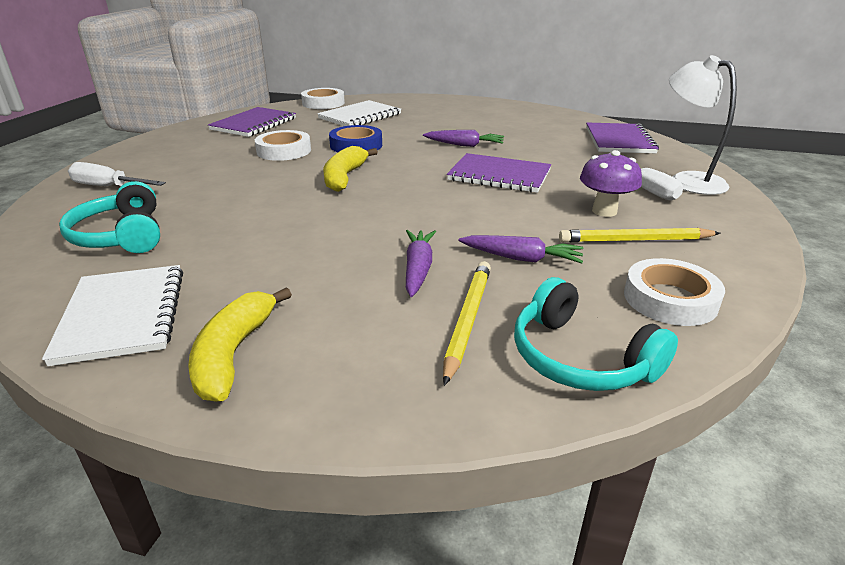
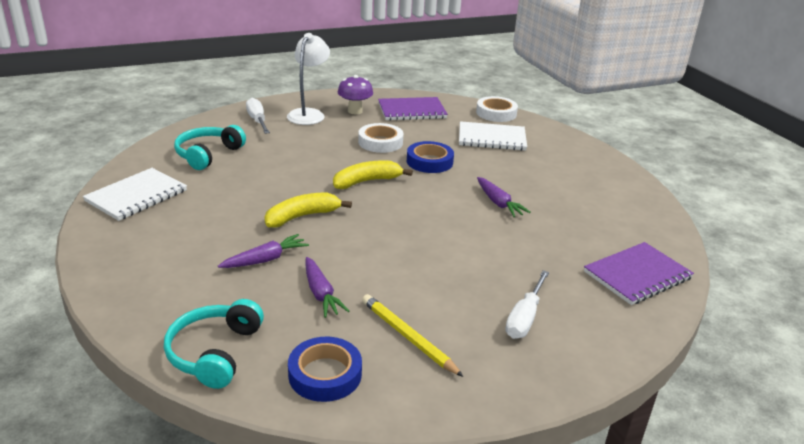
camera: 50 degrees right, 0 degrees up
yellow banana [188,287,292,402] -> yellow banana moved to [264,193,352,228]
yellow pencil [443,261,491,386] -> none
purple notebook [447,153,551,193] -> none
purple mushroom [580,150,642,217] -> purple mushroom moved to [338,75,373,114]
white tape [624,258,725,326] -> blue tape [288,337,362,402]
white lamp [669,55,737,195] -> white lamp moved to [287,33,330,125]

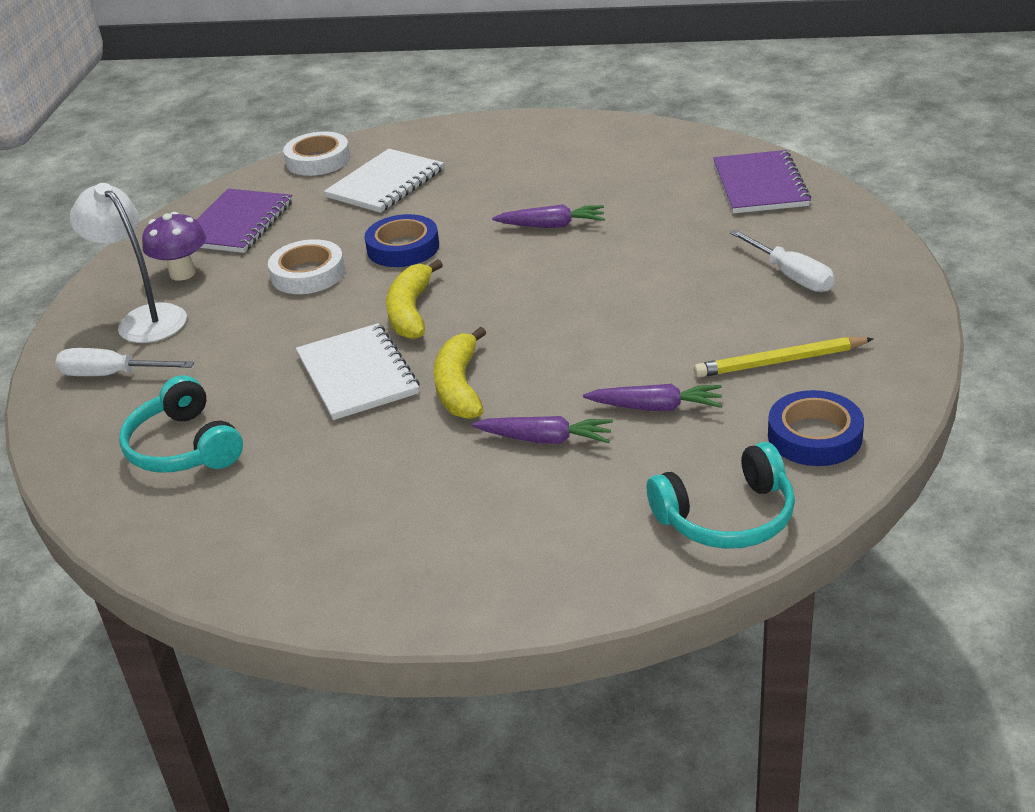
camera: 55 degrees left, 5 degrees up
white notebook [83,168,187,221] -> white notebook moved to [296,323,419,420]
turquoise headphones [164,299,264,389] -> turquoise headphones turned 60 degrees counterclockwise [647,442,795,549]
purple carrot [218,234,309,268] -> purple carrot turned 105 degrees clockwise [472,416,613,444]

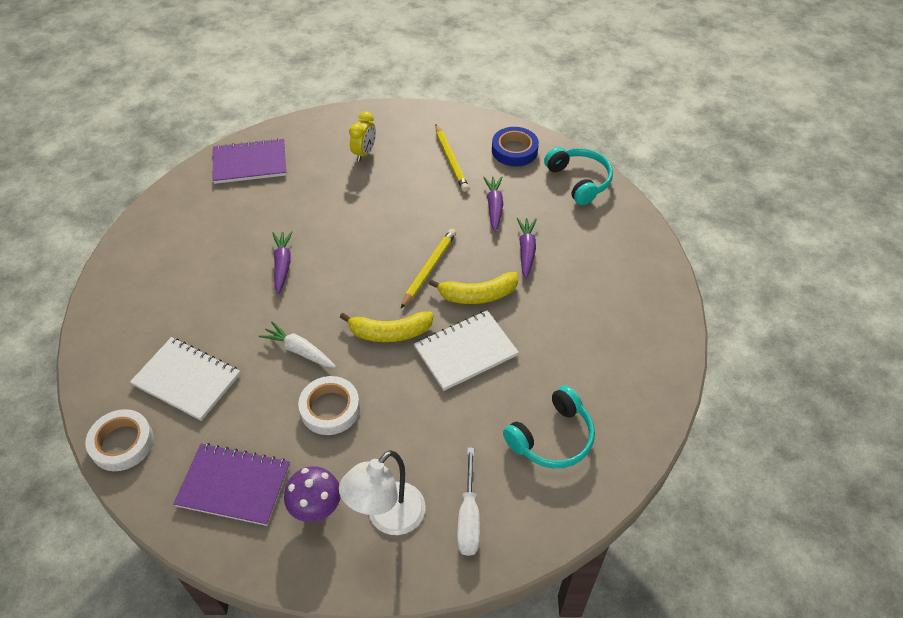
camera: 100 degrees left, 15 degrees up
blue tape [365,214,439,267] -> white carrot [259,321,336,368]
white screwdriver [730,230,834,292] -> yellow clock [349,111,376,161]
none -> yellow pencil [401,229,456,308]

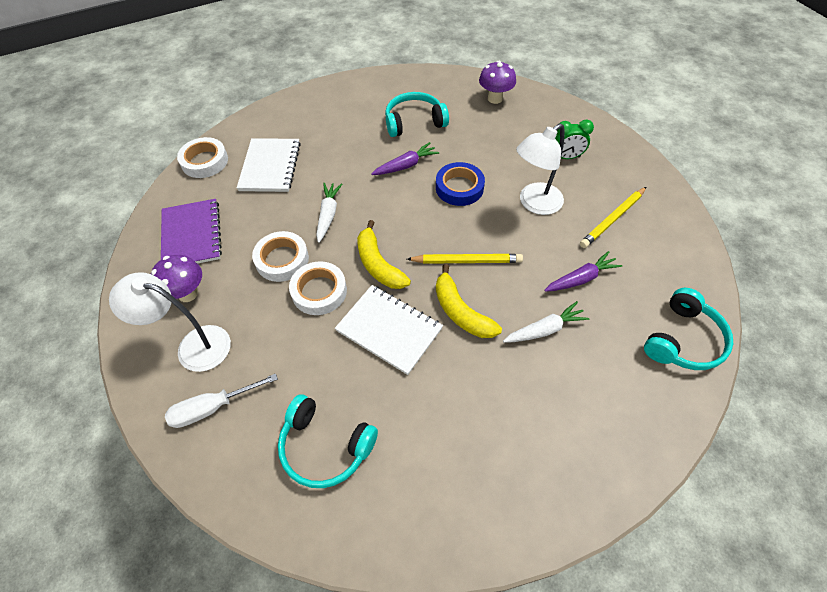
camera: 65 degrees right, 5 degrees up
purple notebook [213,138,286,184] -> purple mushroom [479,61,516,104]
yellow clock [349,111,376,161] -> green clock [555,120,594,159]
blue tape [492,127,539,166] -> blue tape moved to [436,162,485,206]
purple carrot [517,218,537,279] -> white carrot [503,301,589,343]
none -> white tape [289,261,347,315]
none -> turquoise headphones [385,92,449,137]
none -> white lamp [516,123,565,215]

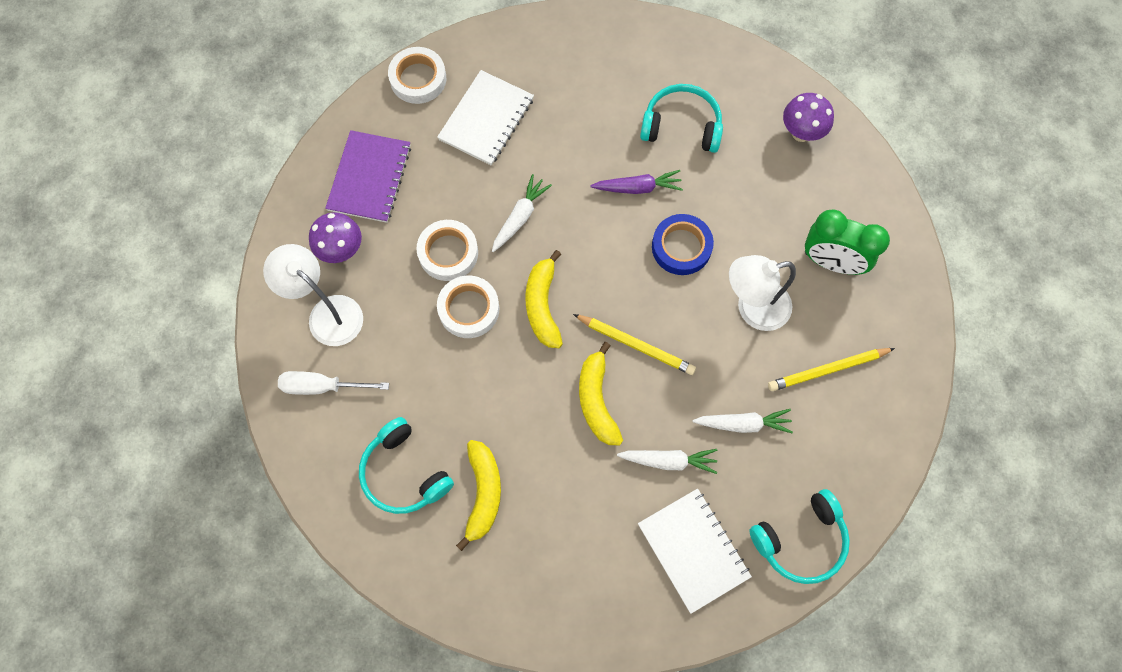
camera: 25 degrees right, 15 degrees up
white notebook [335,285,443,375] -> white notebook moved to [638,489,752,614]
purple carrot [544,251,622,292] -> white carrot [692,409,793,433]
green clock [555,120,594,159] -> green clock [805,210,890,275], size x1.54
none -> yellow banana [456,440,501,551]

